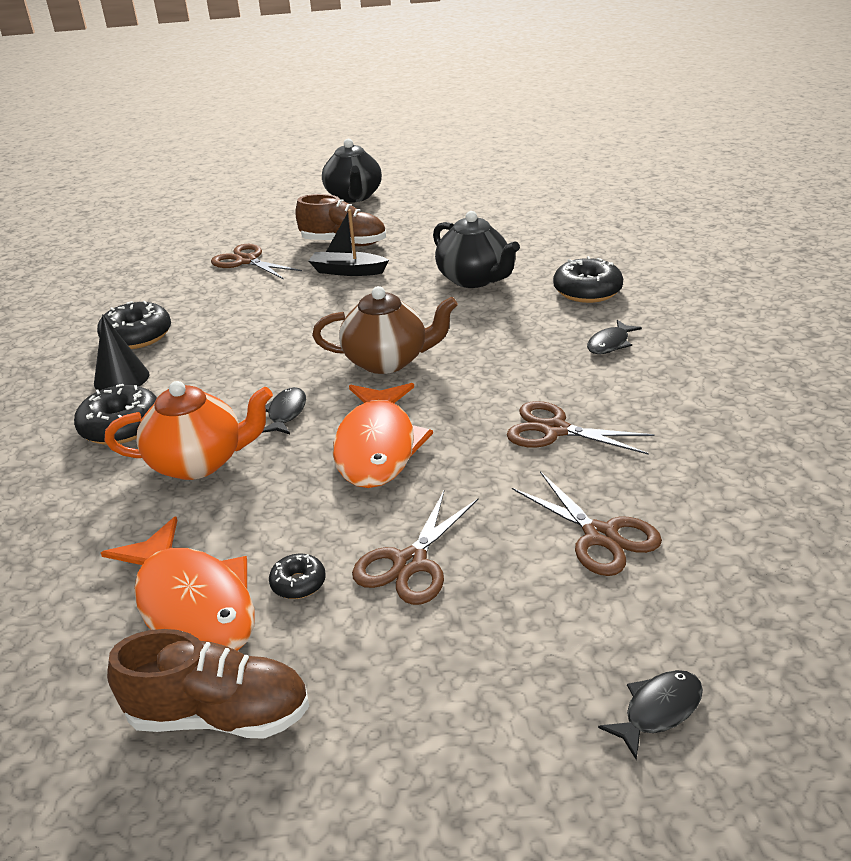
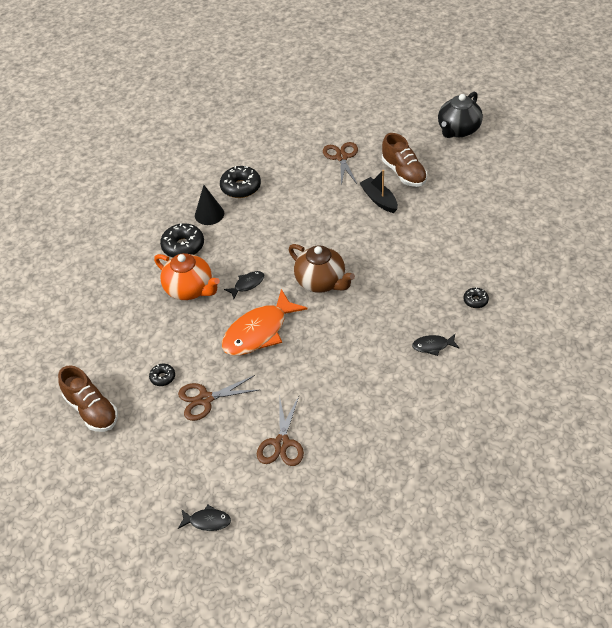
camera: 45 degrees right, 15 degrees up
orange fish [101,517,255,651] -> none
black teapot [433,211,520,288] -> none
brown scissors [507,401,655,454] -> none
black donut [553,256,623,303] -> black donut [463,287,489,308], size x0.53

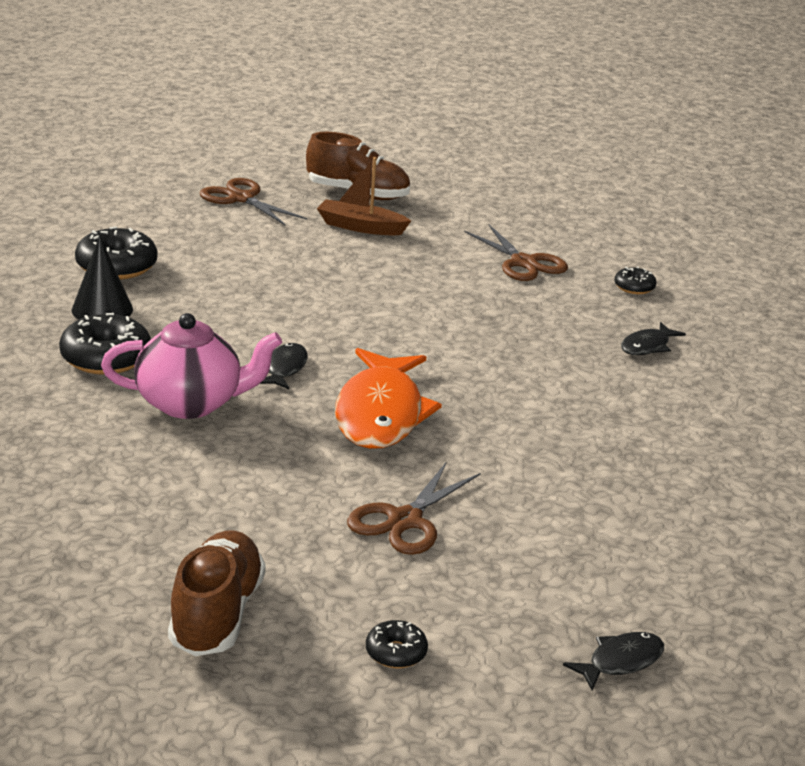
camera: 45 degrees left, 20 degrees down
brown shoe [58,366,118,432] -> brown shoe turned 90 degrees counterclockwise [168,530,266,656]
black donut [149,364,175,386] -> black donut moved to [366,620,428,668]
orange teapot [154,253,220,300] -> pink teapot [101,313,282,419]
brown scissors [257,395,304,466] -> brown scissors moved to [464,225,568,281]
brown teapot [289,244,355,293] -> none
black boat [360,170,398,213] -> brown boat [317,157,411,235]
black teapot [438,92,483,138] -> none

